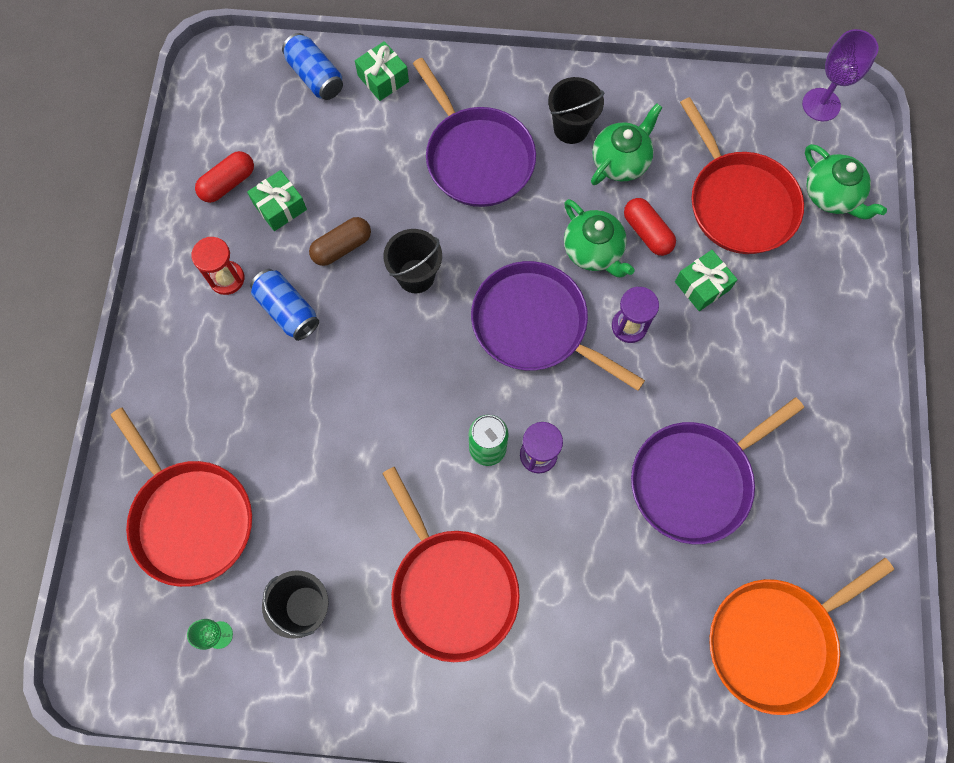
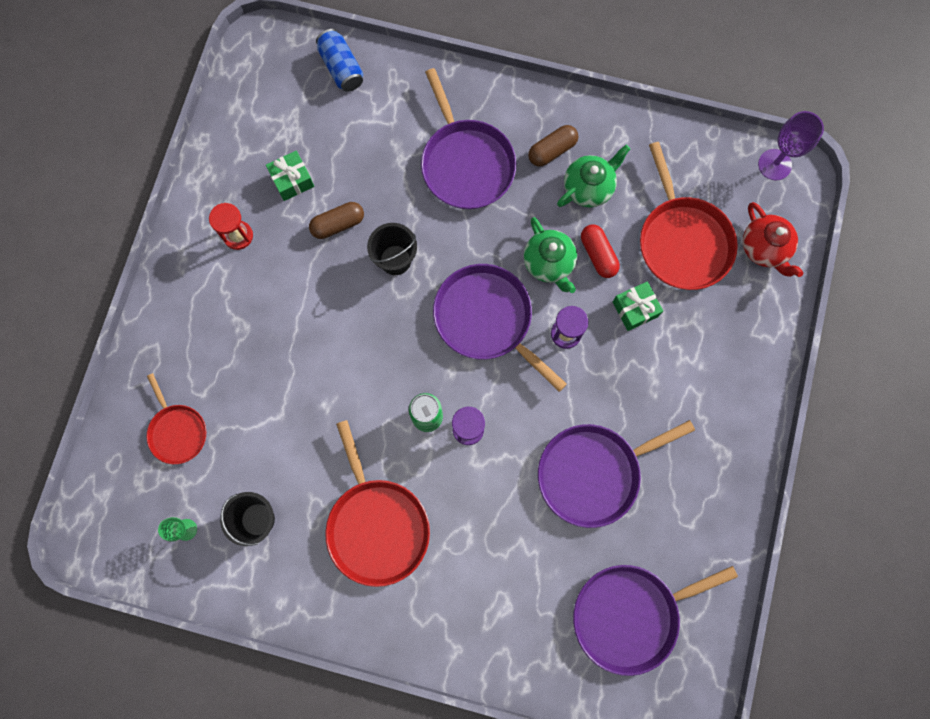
camera: 10 degrees right, 5 degrees up
red pan [111,408,252,587] -> red pan [146,373,206,464], size x0.59
red capsule [195,151,254,203] -> none
blue can [250,269,319,341] -> none
green gift [355,41,409,101] -> none
black bucket [548,77,605,144] -> brown capsule [528,125,578,167]
orange pan [709,558,894,715] -> purple pan [573,565,738,676]
green teapot [805,144,887,219] -> red teapot [743,202,803,277]

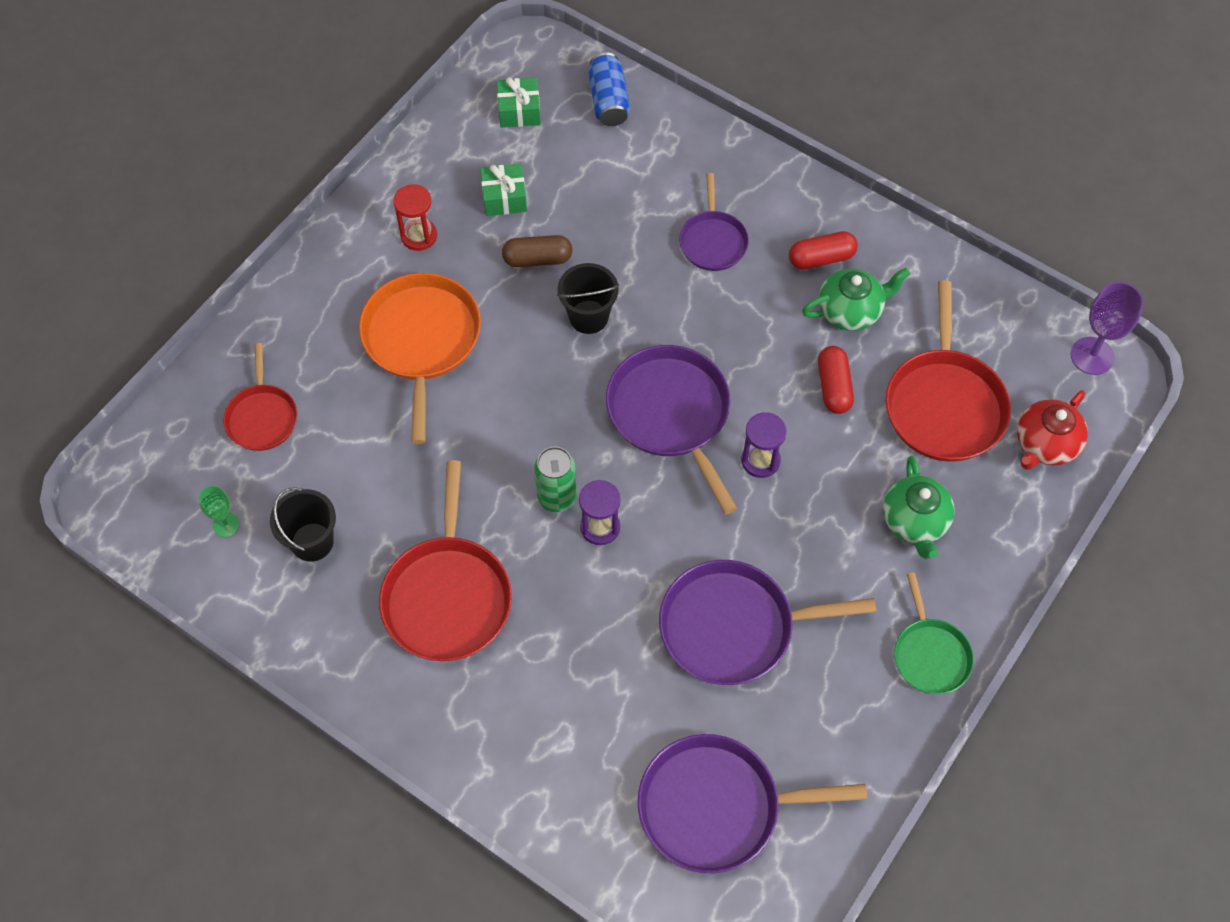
camera: 20 degrees right, 15 degrees down
purple pan [421,68,516,209] -> purple pan [679,173,749,271], size x0.59
green teapot [523,217,577,293] -> green teapot moved to [883,456,955,559]
brown capsule [528,125,578,167] -> red capsule [789,231,858,269]
green gift [613,281,663,331] -> green gift moved to [497,77,541,128]
red teapot [743,202,803,277] -> red teapot turned 45 degrees clockwise [1017,390,1088,470]
none -> orange pan [359,273,481,444]
none -> green pan [894,573,974,694]

